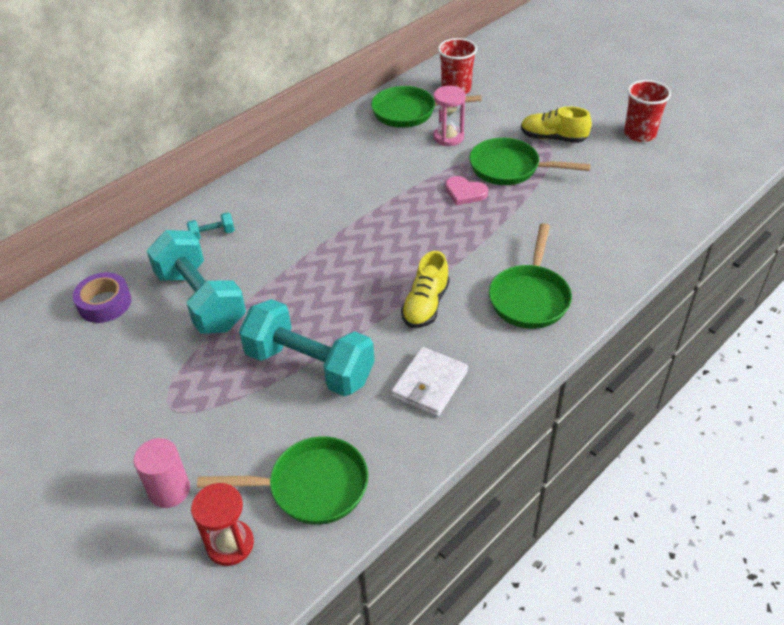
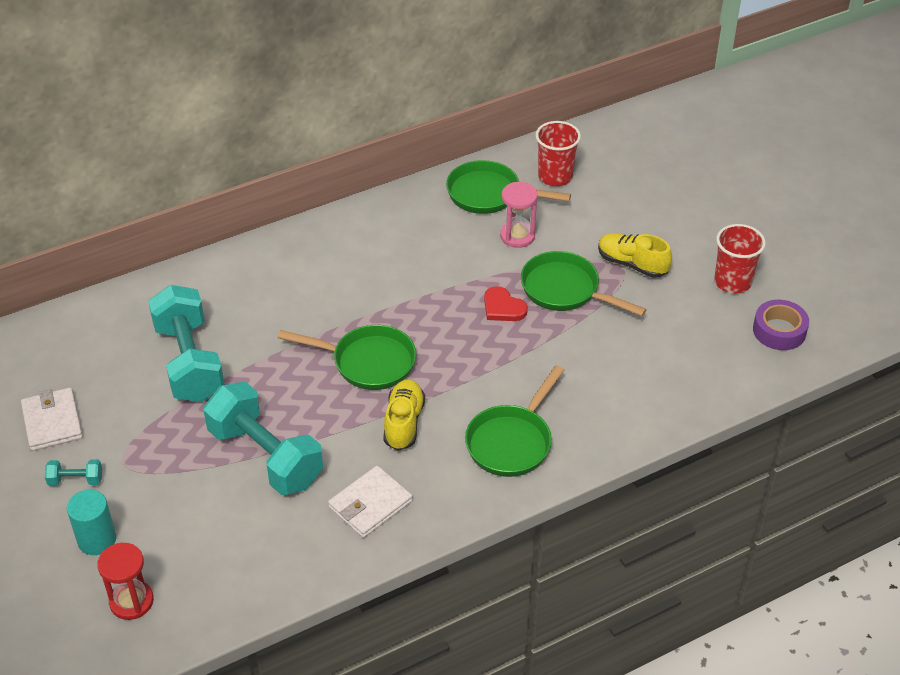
camera: 15 degrees right, 0 degrees up
purple tape [73,273,131,323] -> purple tape moved to [753,300,809,350]
pink cylinder [134,438,190,508] -> turquoise cylinder [67,490,116,555]
turquoise dumbbell [187,212,235,240] -> turquoise dumbbell moved to [45,459,102,486]
green pan [197,436,368,525] -> green pan moved to [278,325,416,390]
yellow shoe [401,251,450,328] -> yellow shoe turned 150 degrees clockwise [383,379,425,451]
pink heart [445,176,488,205] -> red heart [484,286,528,321]
none -> white wallet [21,388,83,451]

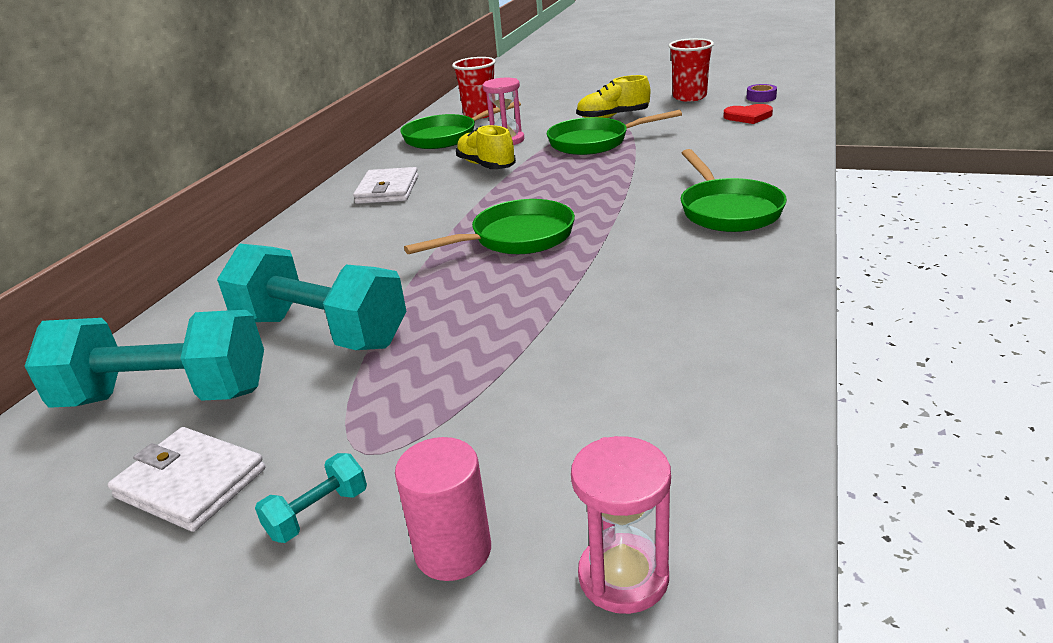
camera: 40 degrees left, 15 degrees down
turquoise cylinder [67,490,116,555] -> pink cylinder [395,437,491,581]
red hourglass [97,543,154,620] -> pink hourglass [571,436,671,614]
turquoise dumbbell [203,382,323,495] -> turquoise dumbbell moved to [24,310,264,408]
white wallet [328,466,413,538] -> white wallet moved to [353,167,418,204]
yellow shoe [383,379,425,451] -> yellow shoe moved to [456,125,516,169]
red heart [484,286,528,321] -> red heart moved to [723,104,773,124]
purple tape [753,300,809,350] -> purple tape [746,84,777,102], size x0.61

